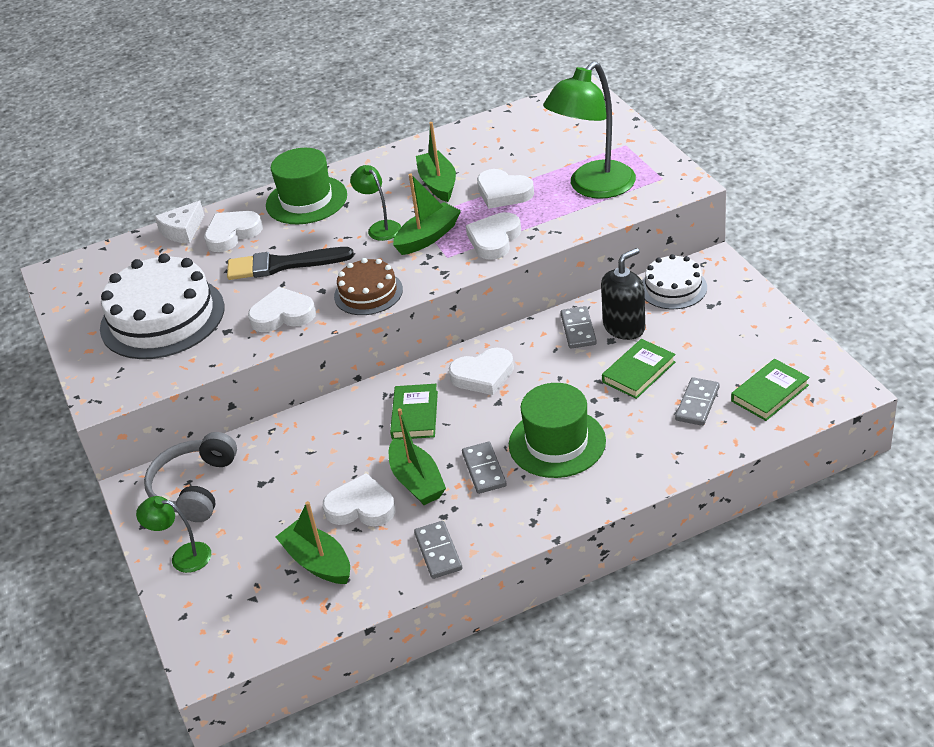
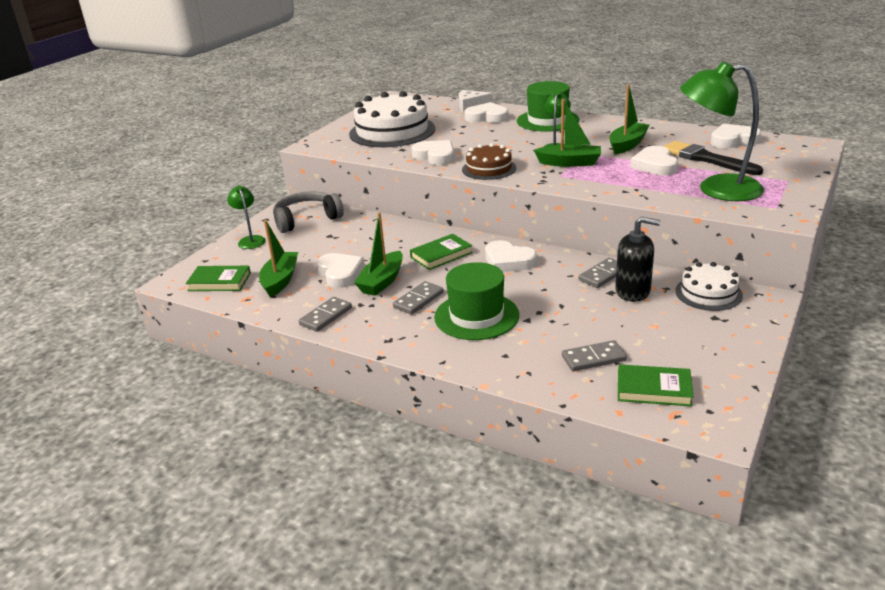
camera: 50 degrees right, 10 degrees down
black brush [227,247,354,280] -> black brush moved to [663,141,763,175]
white heart [466,212,521,260] -> white heart moved to [711,124,761,148]
green book [602,339,675,399] -> green book moved to [186,266,251,291]

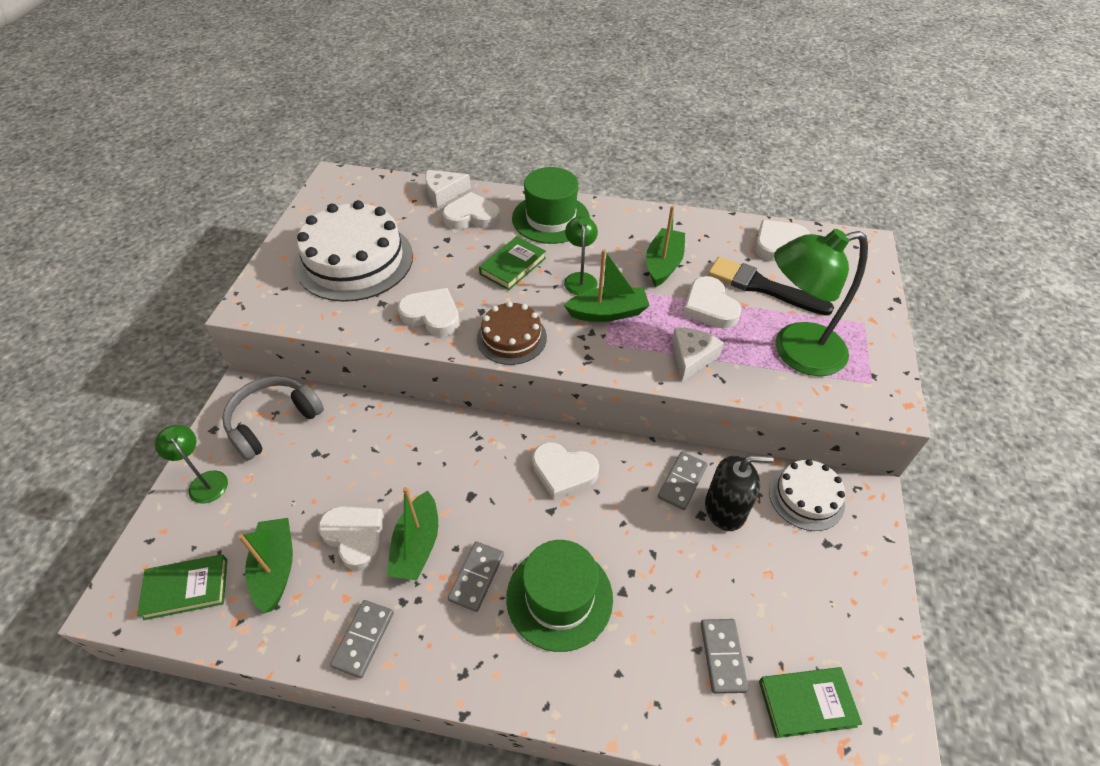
camera: 20 degrees left, 20 degrees up
green book [410,234,473,270] -> green book moved to [479,236,546,290]
grey domino [562,340,627,371] -> grey domino turned 60 degrees counterclockwise [701,619,749,694]
none -> white cheese [672,327,724,382]

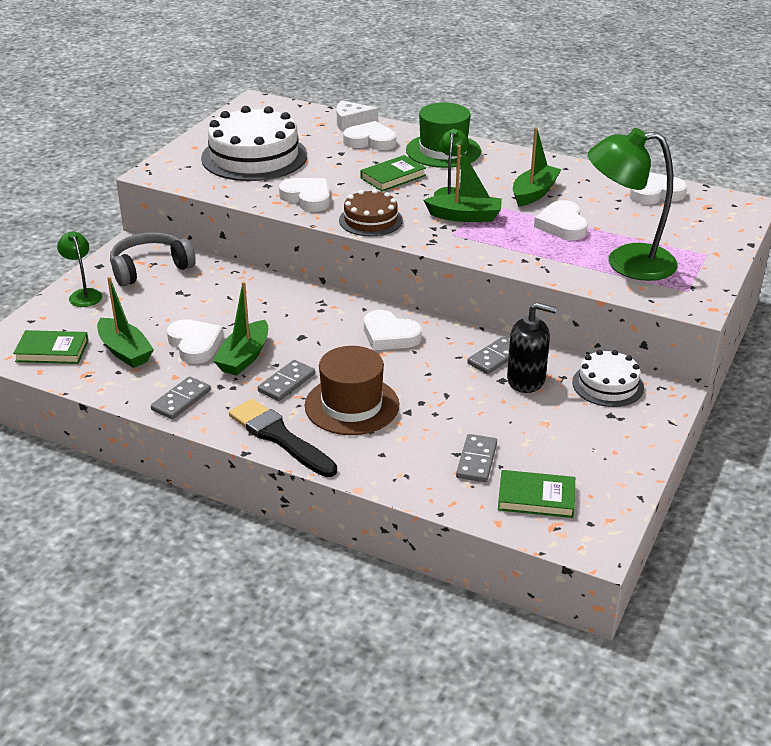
camera: 15 degrees right, 15 degrees down
green boat [238,518,293,613] -> green boat turned 135 degrees clockwise [97,277,154,368]
green hat [506,540,613,652] -> brown hat [305,346,399,435]
white cheese [672,327,724,382] -> none
black brush [708,257,834,316] -> black brush moved to [229,399,337,477]

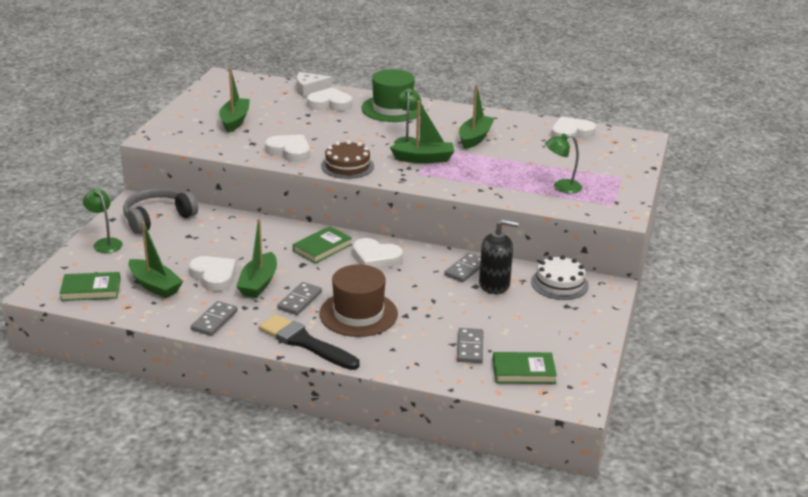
camera: 10 degrees left, 5 degrees down
white cake [201,106,307,181] -> green boat [219,67,250,133]
green book [360,155,426,192] -> green book moved to [293,226,352,264]
white heart [534,200,588,240] -> none
green lamp [588,128,678,281] -> green lamp [545,133,582,193], size x0.51

